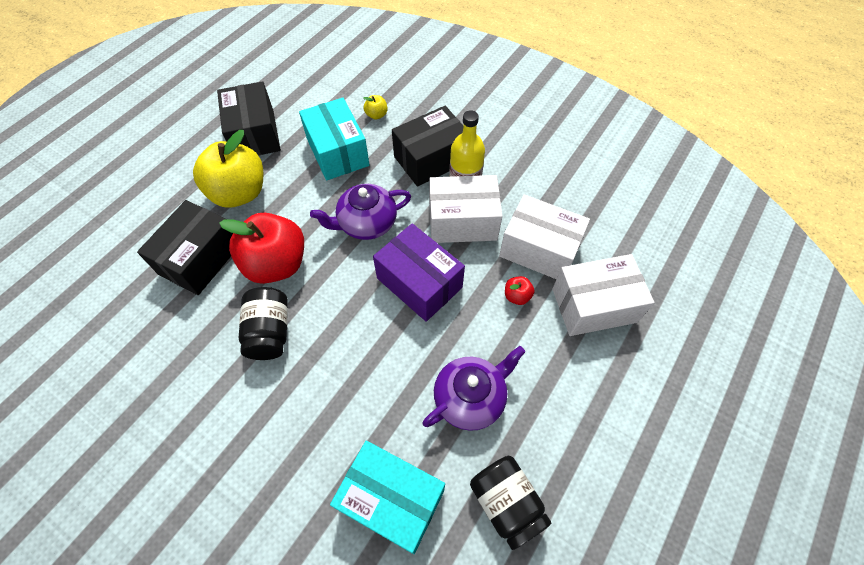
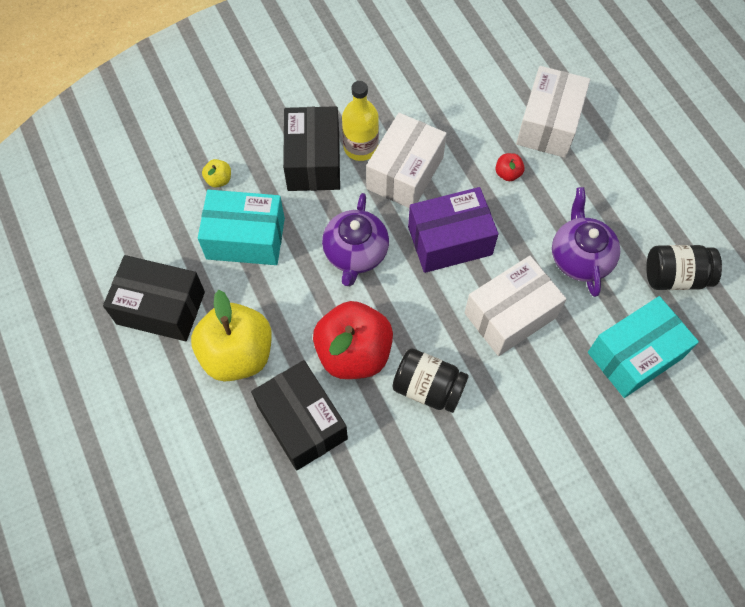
camera: 60 degrees left, 5 degrees up
white box [499,194,590,279] -> white box moved to [464,256,567,356]

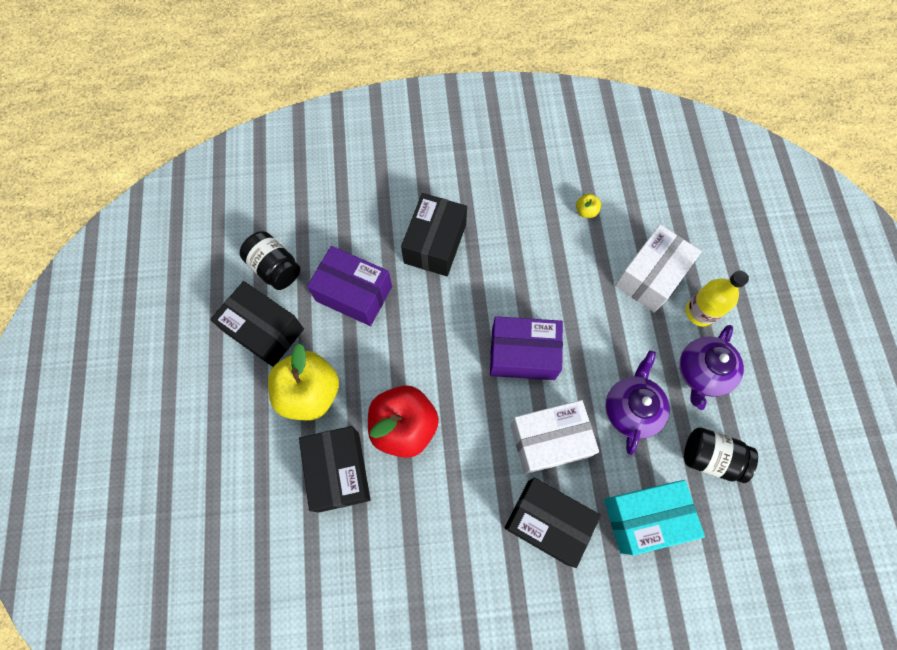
camera: 20 degrees right, 5 degrees up
turquoise box [198,190,285,265] -> purple box [307,246,392,326]
yellow apple [202,159,231,188] -> yellow apple moved to [576,194,601,218]
purple teapot [322,193,389,286] -> purple teapot moved to [679,325,744,410]
yellow bottle [342,81,379,161] -> yellow bottle moved to [686,270,749,327]
white box [366,113,447,208] -> none
black jar [392,348,469,413] -> black jar moved to [240,231,300,290]
red apple [495,153,525,181] -> none
none -> black box [505,478,601,568]

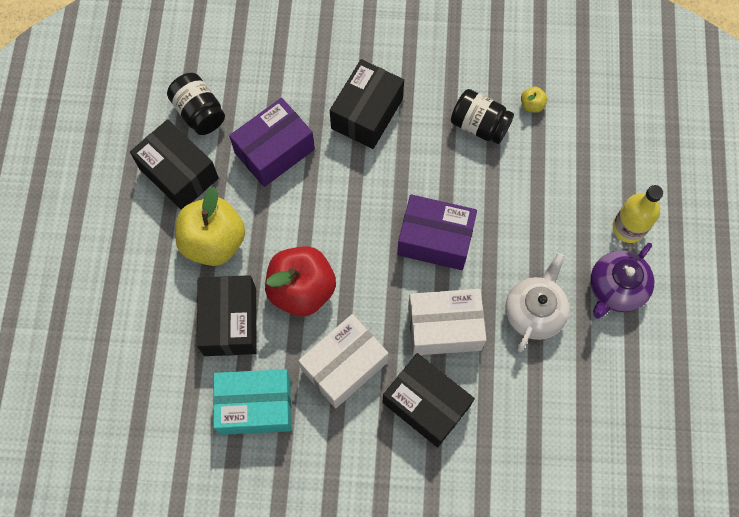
camera: 10 degrees right, 0 degrees up
purple box [307,246,392,326] -> purple box turned 75 degrees counterclockwise [229,97,315,187]
turquoise box [604,480,705,555] -> turquoise box moved to [213,369,292,435]
purple teapot [605,351,670,455] -> white teapot [505,253,569,352]
white box [615,224,702,313] -> white box moved to [298,314,388,408]
black jar [684,427,758,483] -> black jar moved to [451,89,514,144]

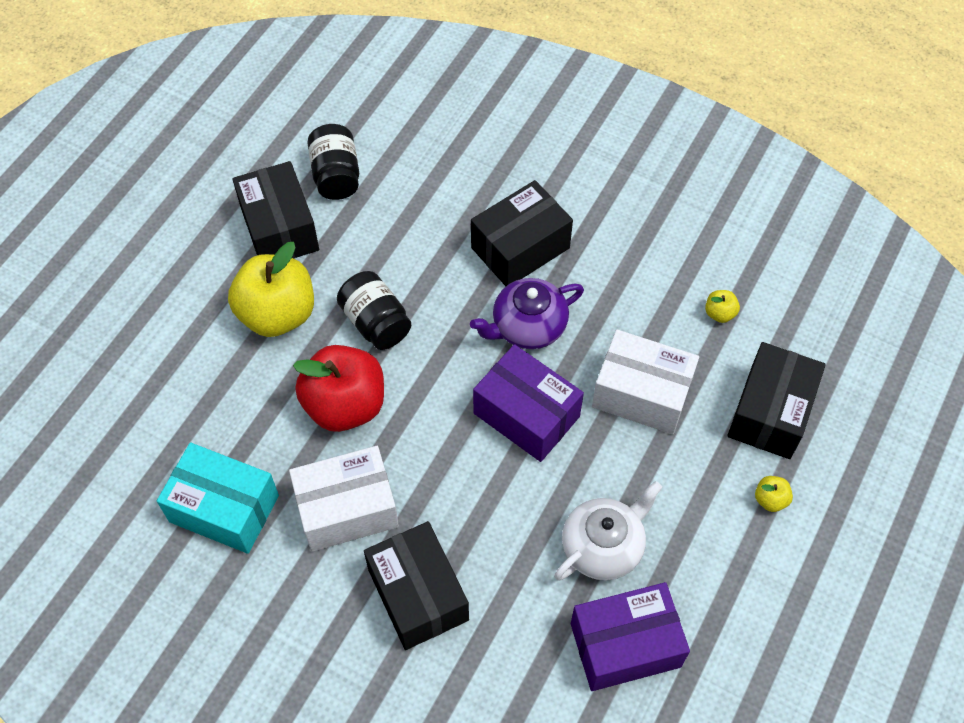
camera: 25 degrees right, 10 degrees down
black box [197,275,257,356] -> black box moved to [727,342,826,459]
purple box [229,97,315,187] -> purple box moved to [571,582,690,691]
white box [408,289,487,356] -> white box moved to [592,329,699,434]
black jar [451,89,514,144] -> black jar moved to [337,271,411,350]
purple teapot [590,243,654,319] -> purple teapot moved to [470,278,584,349]
yellow bottle [613,185,663,243] -> yellow apple [755,476,793,512]

